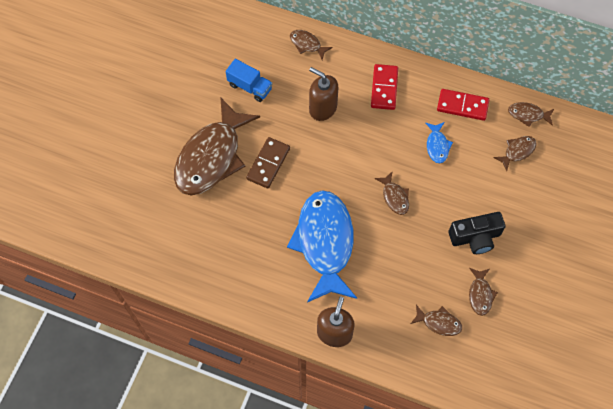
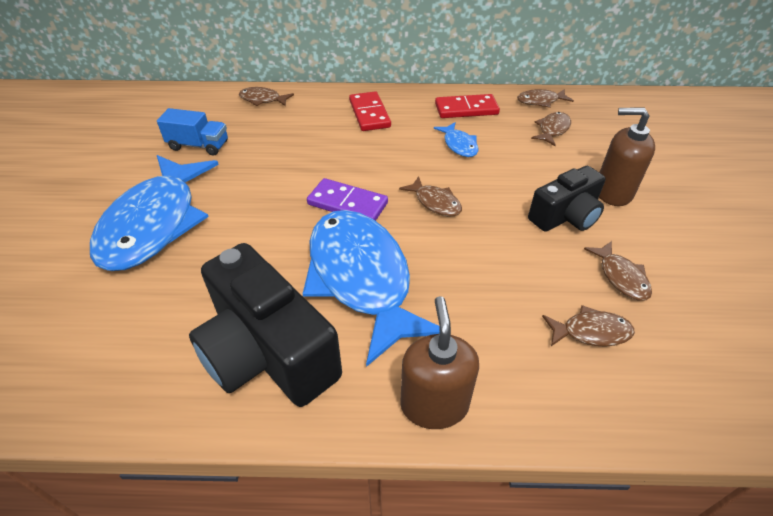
camera: 20 degrees left, 20 degrees down
brown fish [174,97,260,195] -> blue fish [90,155,219,271]
brown domino [246,137,290,188] -> none
brown soap dispenser [309,67,338,121] -> brown soap dispenser moved to [599,108,655,206]
none -> black camera [189,243,342,407]
none -> purple domino [307,178,388,221]

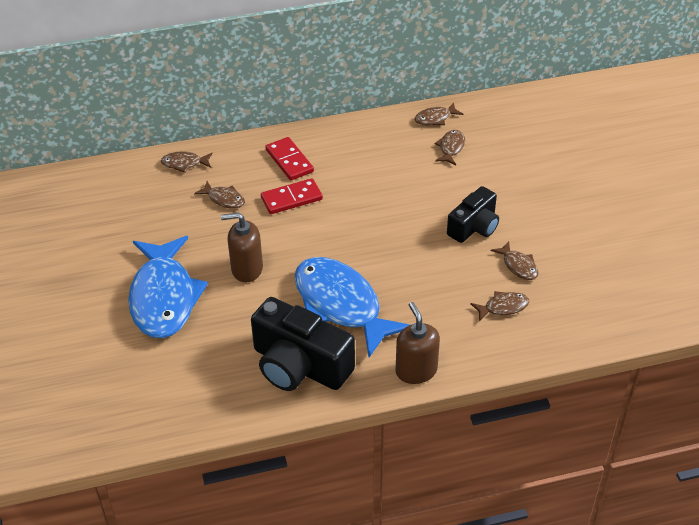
camera: 15 degrees left, 0 degrees up
blue truck [157,108,228,155] -> none
purple domino [307,178,388,221] -> none
brown fish [399,176,462,216] -> brown fish moved to [194,181,245,209]
blue fish [434,122,478,157] -> none
red domino [435,94,500,118] -> red domino moved to [261,178,323,214]
brown soap dispenser [599,108,655,206] -> brown soap dispenser moved to [221,213,263,282]

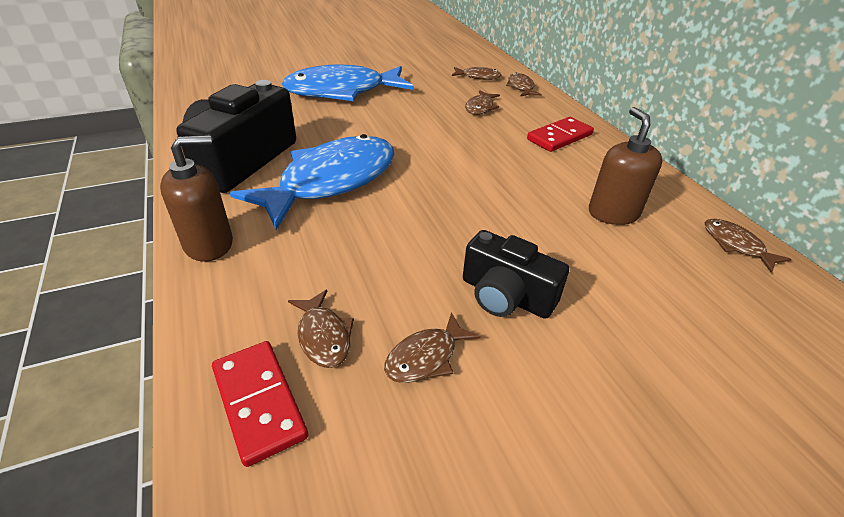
camera: 80 degrees right, 5 degrees down
brown soap dispenser [221,213,263,282] -> brown soap dispenser moved to [589,107,663,225]
red domino [261,178,323,214] -> red domino moved to [212,341,308,467]
brown fish [435,130,465,165] -> brown fish moved to [452,67,502,80]

